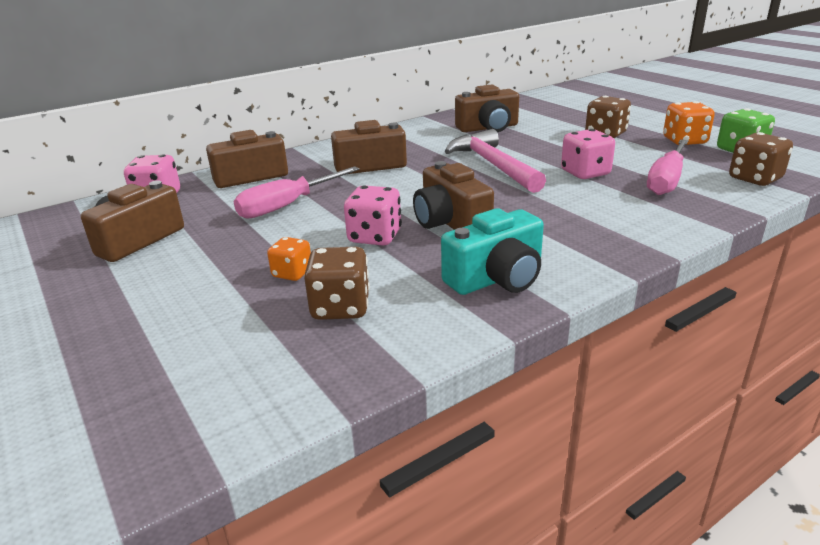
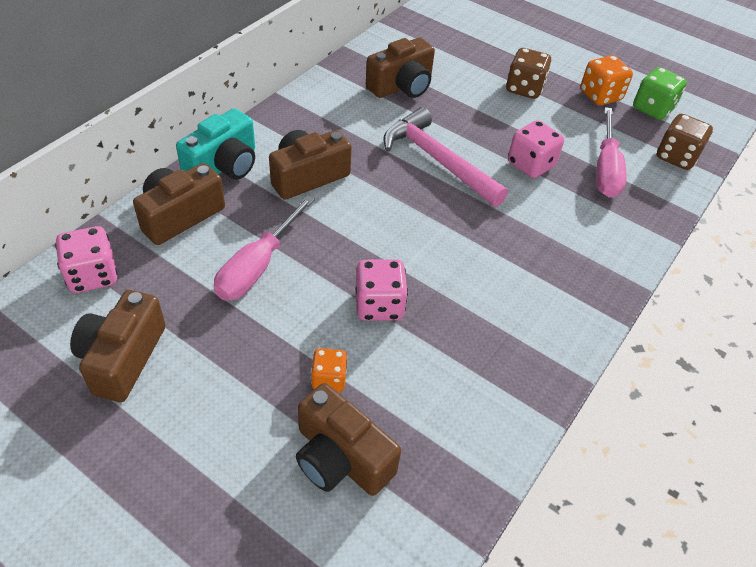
camera: 25 degrees left, 20 degrees up
brown dice [304,247,370,320] -> none
brown camera [413,161,494,230] -> brown camera moved to [296,383,401,496]
turquoise camera [441,208,544,295] -> turquoise camera moved to [176,108,255,180]

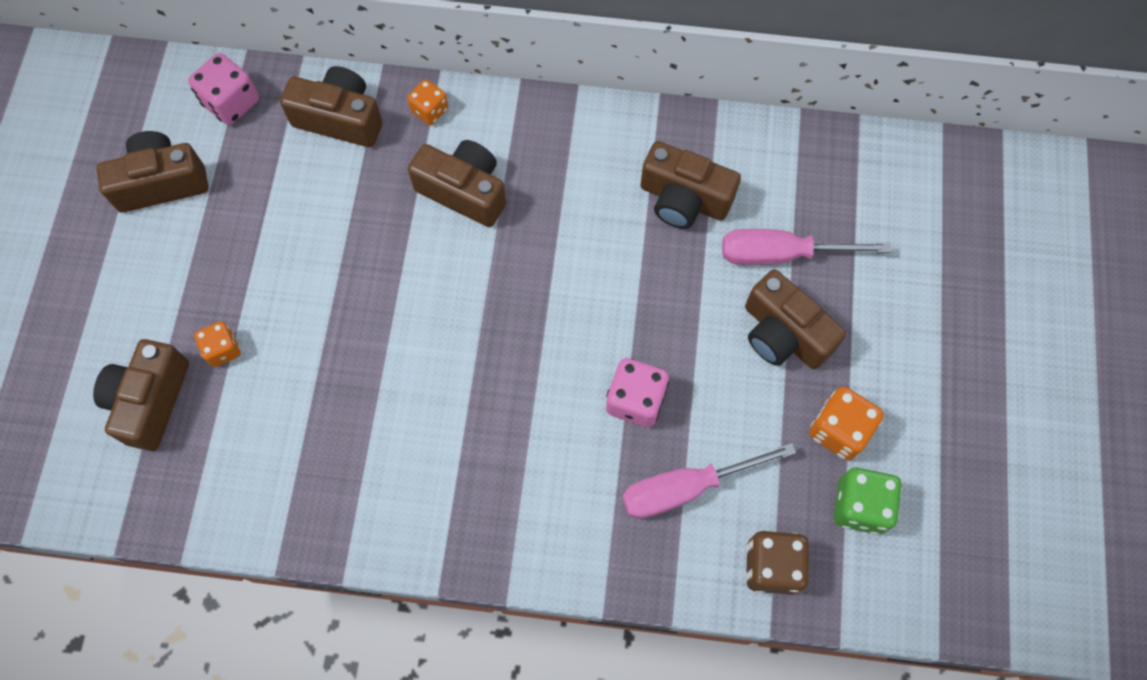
camera: 65 degrees right, 20 degrees up
turquoise camera [176,108,255,180] -> orange dice [407,79,448,125]
pink screwdriver [214,196,315,301] -> pink screwdriver moved to [722,229,891,265]
pink dice [355,259,408,321] -> none
pink hammer [383,107,508,207] -> none
brown dice [506,48,551,99] -> brown camera [745,269,846,369]

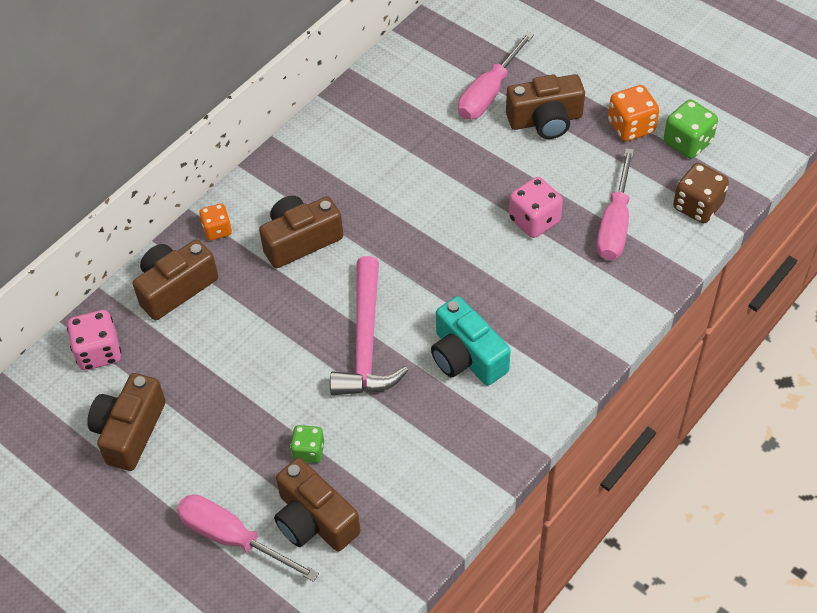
camera: 55 degrees left, 15 degrees down
orange dice [194,321,241,367] -> green dice [290,425,324,463]
brown camera [640,141,741,229] -> none
none -> pink screwdriver [177,494,319,582]
none -> pink hammer [330,256,408,395]
none -> turquoise camera [431,296,510,385]

